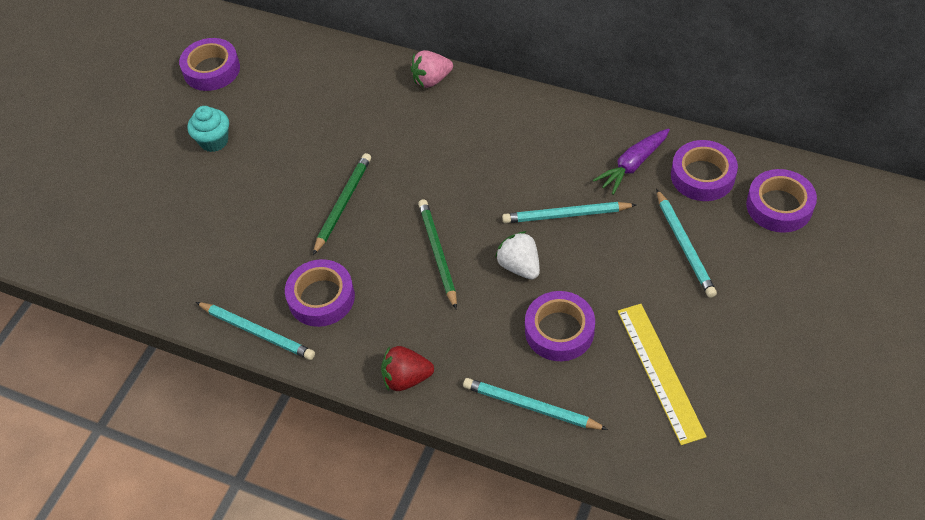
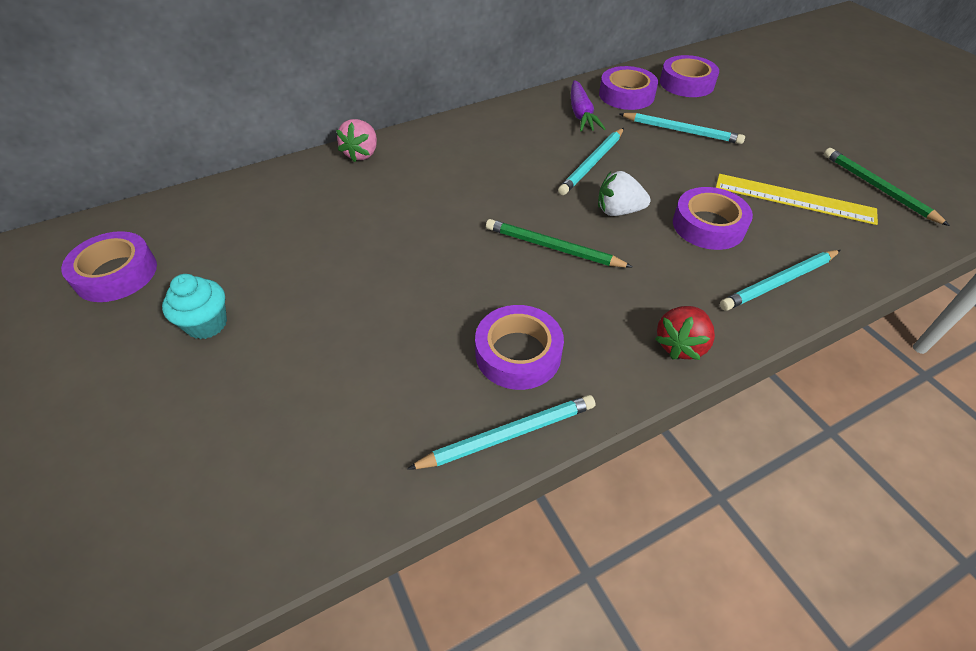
camera: 55 degrees left, 5 degrees down
green pencil [313,153,371,255] -> green pencil moved to [824,148,950,226]

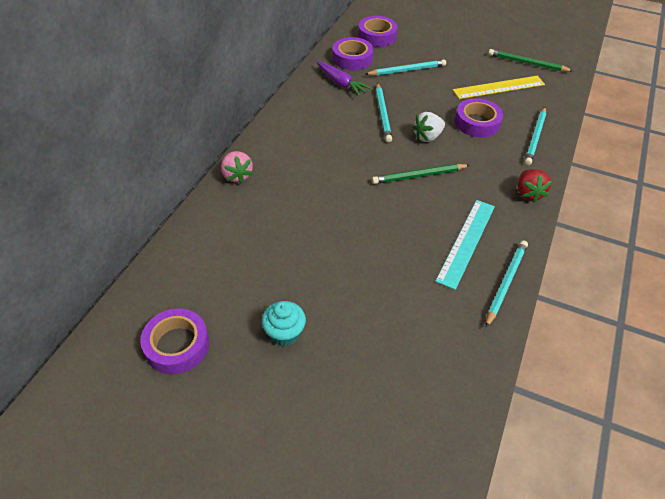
camera: 40 degrees left, 0 degrees up
purple tape [475,305,564,390] -> turquoise ruler [435,200,495,290]

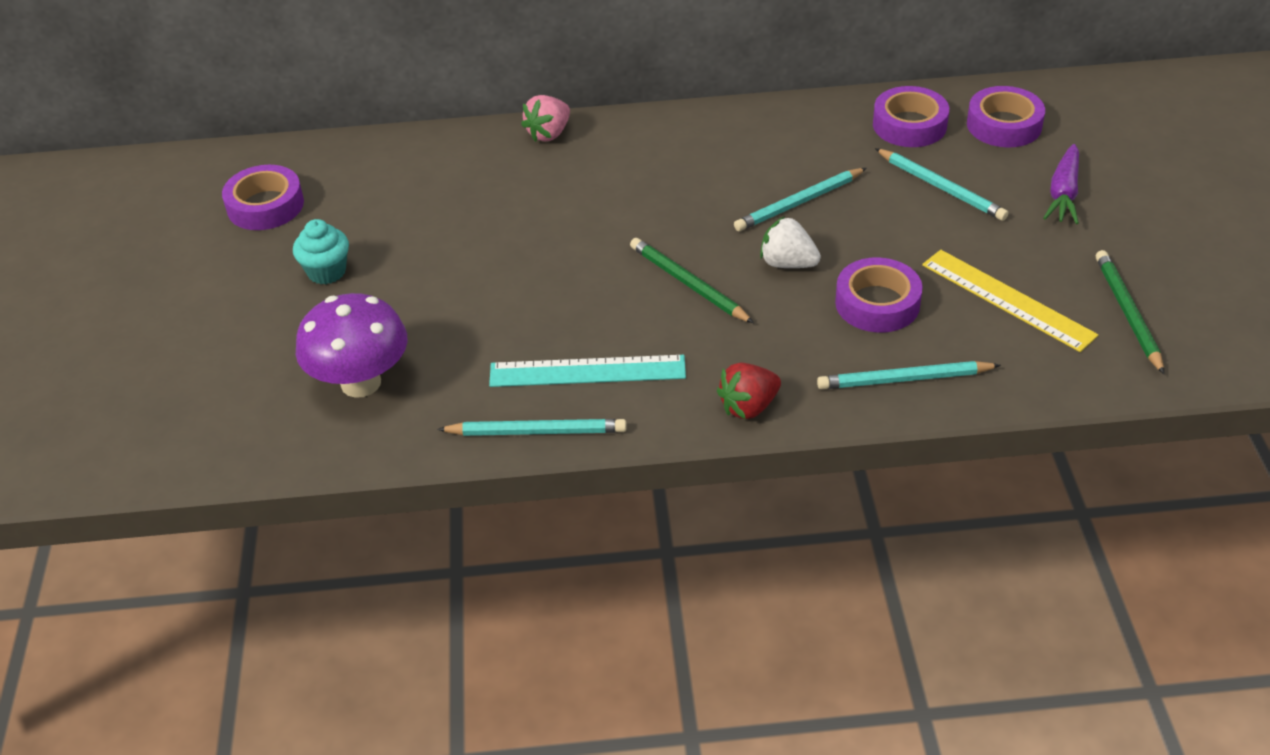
camera: 65 degrees right, 5 degrees down
purple carrot [317,62,372,96] -> purple carrot moved to [1043,144,1079,224]
none -> purple mushroom [296,293,407,398]

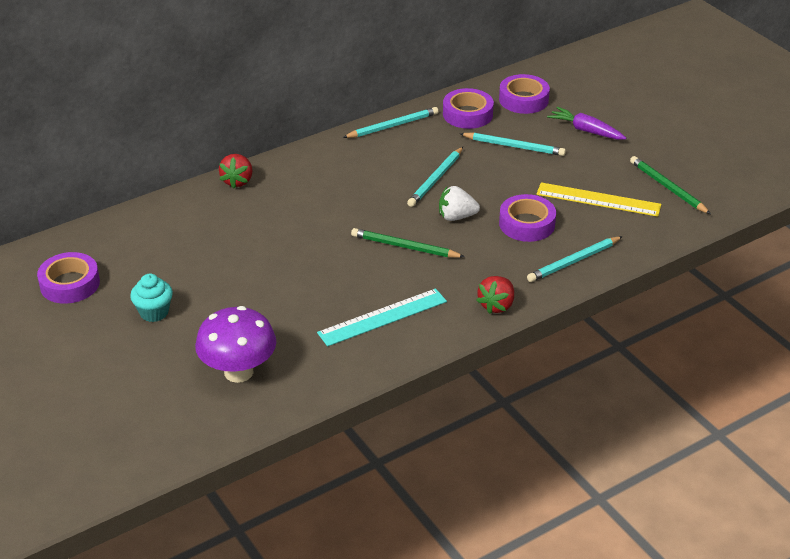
camera: 30 degrees left, 5 degrees down
turquoise pencil [437,419,627,436] -> turquoise pencil moved to [342,107,439,138]
pink strawberry [521,95,570,142] -> red strawberry [219,154,252,189]
purple carrot [1043,144,1079,224] -> purple carrot turned 135 degrees clockwise [547,107,626,140]

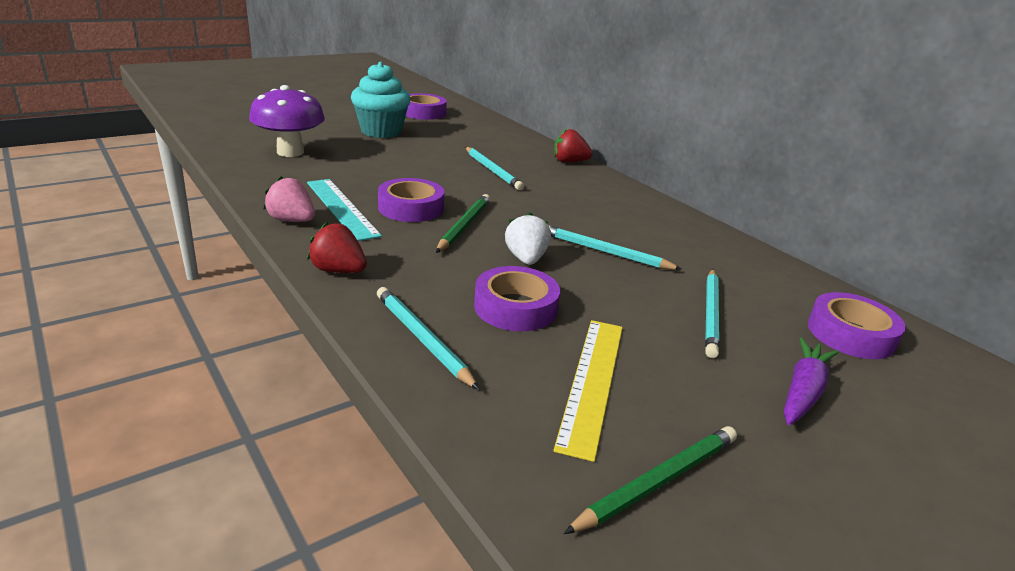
camera: 85 degrees right, 10 degrees down
turquoise cupcake [130,274,173,322] -> turquoise cupcake [351,62,411,138], size x1.67
turquoise pencil [342,107,439,138] -> turquoise pencil moved to [465,147,524,190]
purple tape [443,88,494,129] -> purple tape moved to [378,178,444,222]
none -> pink strawberry [263,176,315,222]

